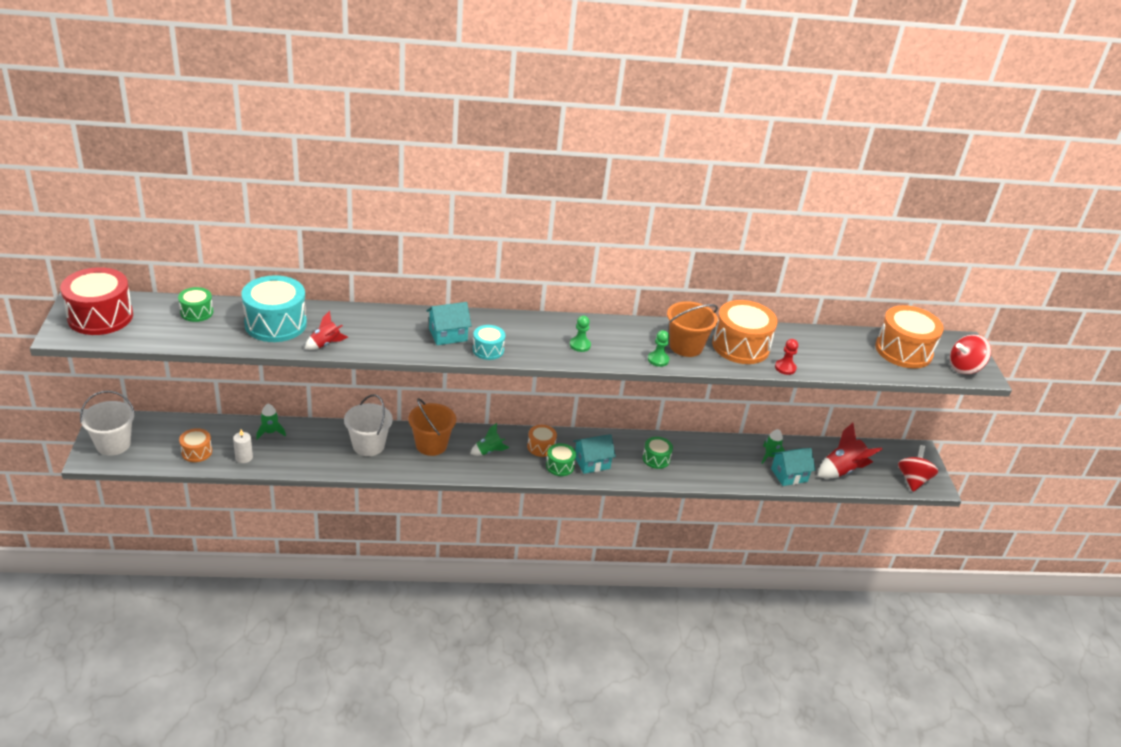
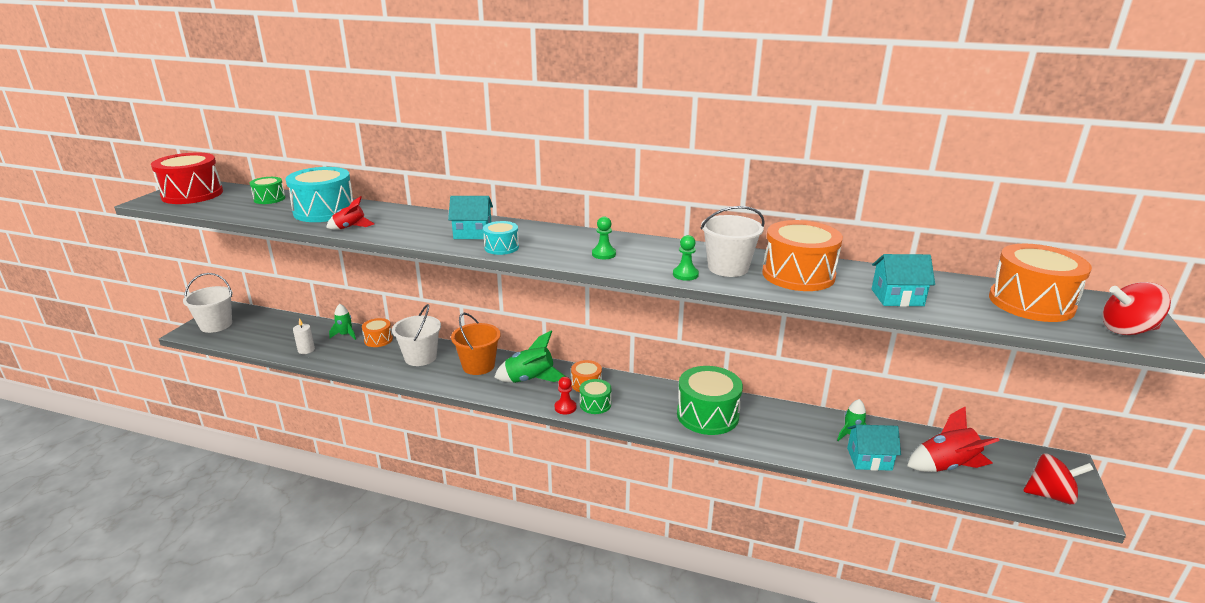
camera: 25 degrees right, 10 degrees down
orange drum [179,428,212,462] -> orange drum moved to [362,318,393,347]
green rocket [470,423,510,456] -> green rocket [494,331,566,383], size x1.70
turquoise house [573,434,616,474] -> turquoise house moved to [872,254,935,307]
green drum [642,437,673,469] -> green drum [677,366,743,435], size x1.91
orange bucket [667,301,718,357] -> white bucket [701,206,765,277]
red pawn [775,339,798,375] -> red pawn moved to [555,377,576,415]
red spinning top [898,445,938,492] -> red spinning top turned 60 degrees clockwise [1024,453,1094,504]

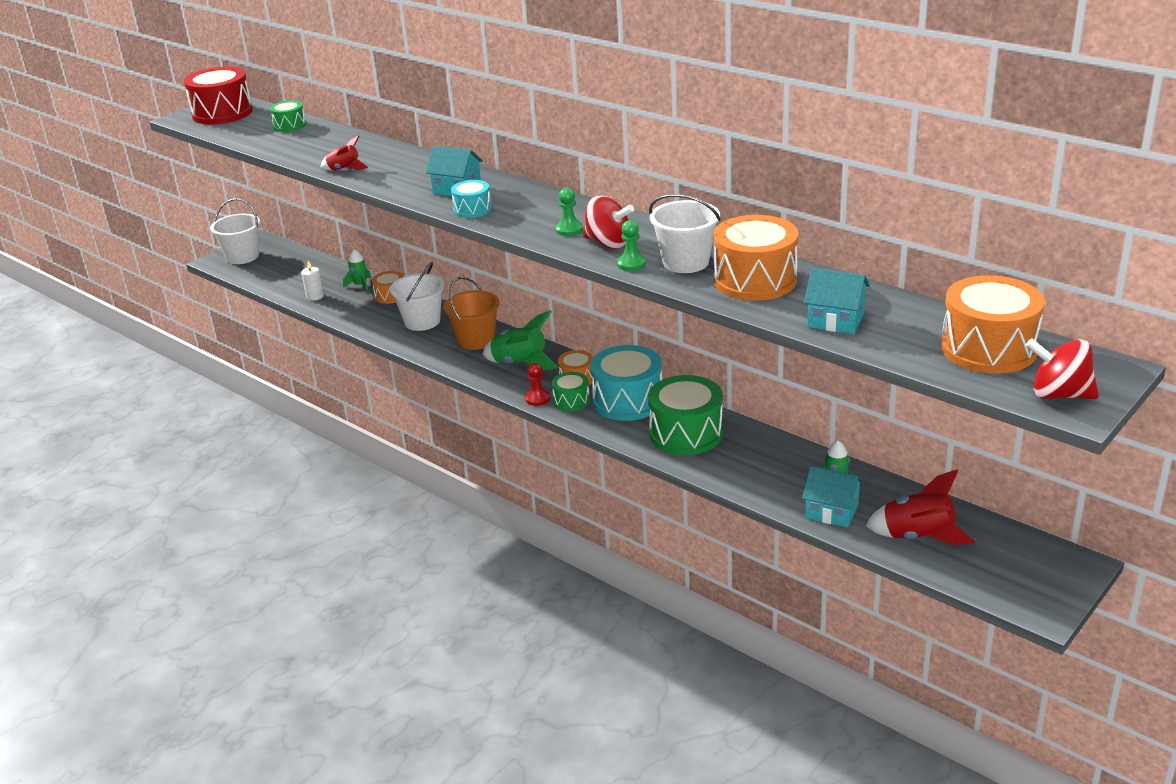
camera: 25 degrees right, 5 degrees up
turquoise drum [286,167,353,222] -> turquoise drum moved to [590,345,662,421]
red spinning top [1024,453,1094,504] -> red spinning top moved to [583,195,634,249]

